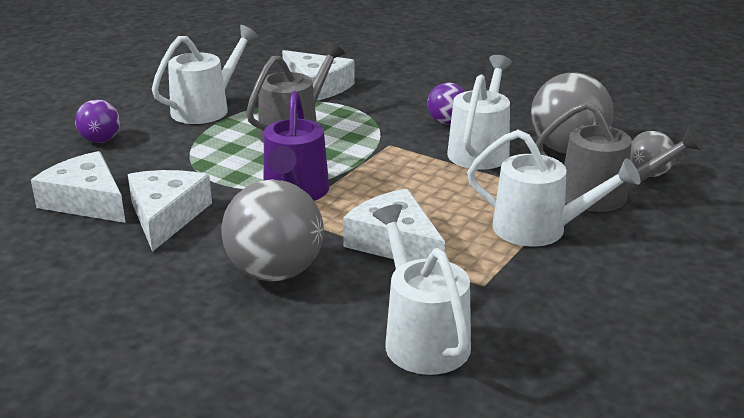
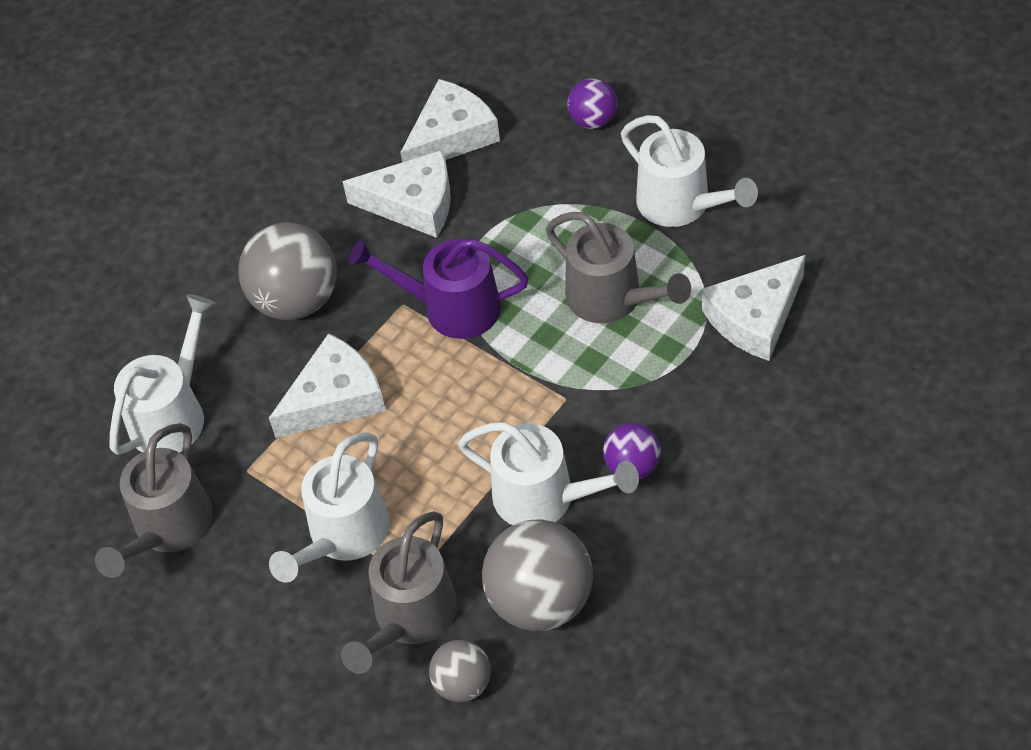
camera: 100 degrees right, 25 degrees up
white watering can [373,204,471,375] -> white watering can turned 45 degrees counterclockwise [110,294,215,455]
none -> grey watering can [95,423,213,578]

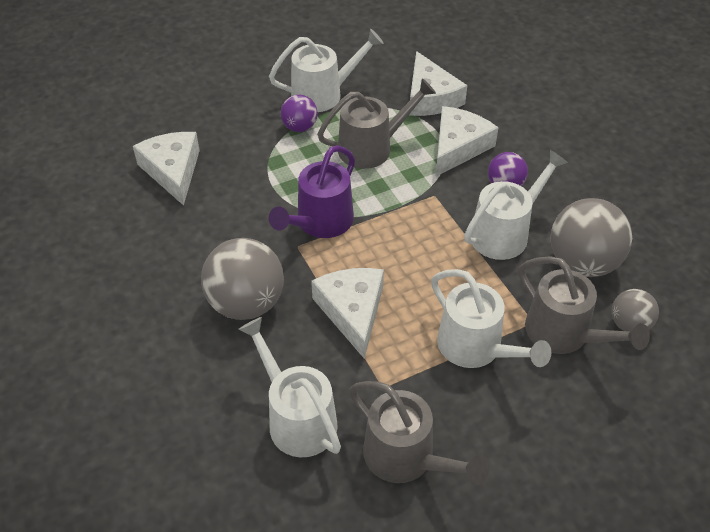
camera: 70 degrees left, 5 degrees down
white cheese [342,150,451,238] -> white cheese moved to [436,106,499,176]
purple ball [567,78,617,129] -> purple ball moved to [280,95,318,132]

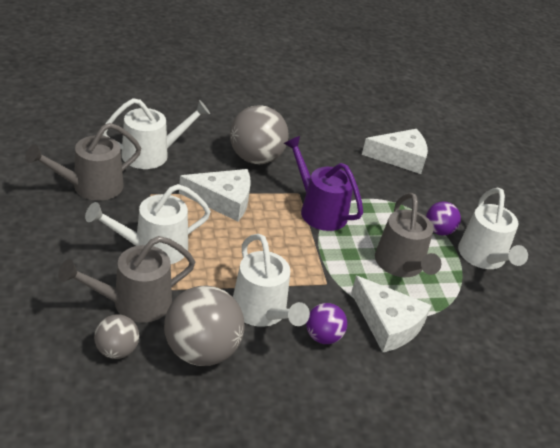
camera: 100 degrees right, 10 degrees down
white cheese [409,51,467,116] -> none

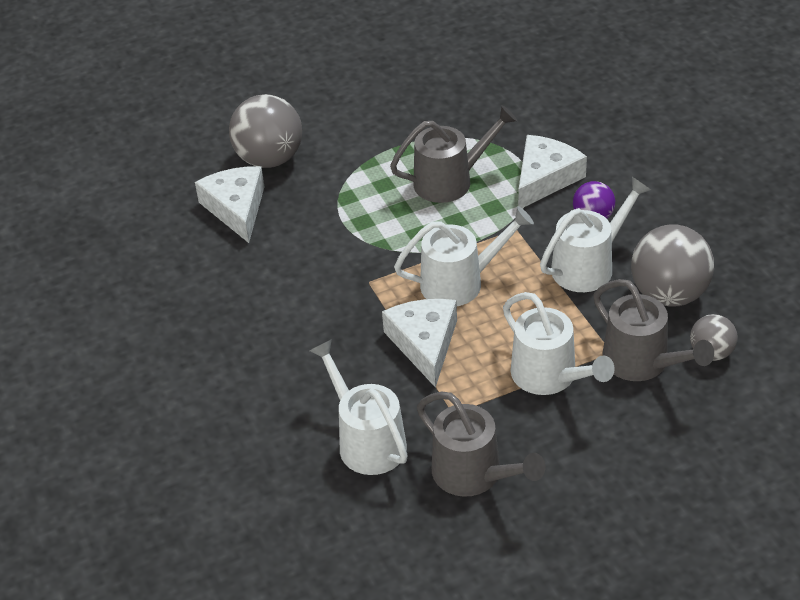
camera: 95 degrees left, 5 degrees up
grey ball [230,105,288,164] -> grey ball moved to [229,94,302,168]
purple watering can [284,136,363,231] -> none
purple ball [426,201,461,236] -> none
white watering can [458,188,528,269] -> white watering can moved to [394,206,534,306]

